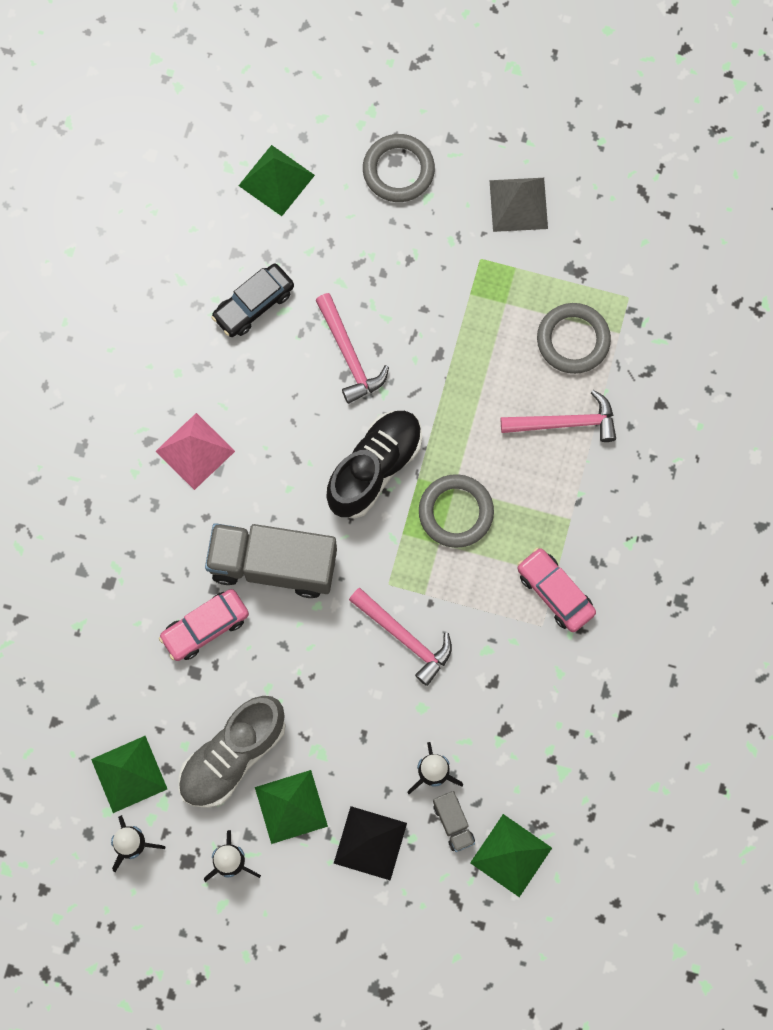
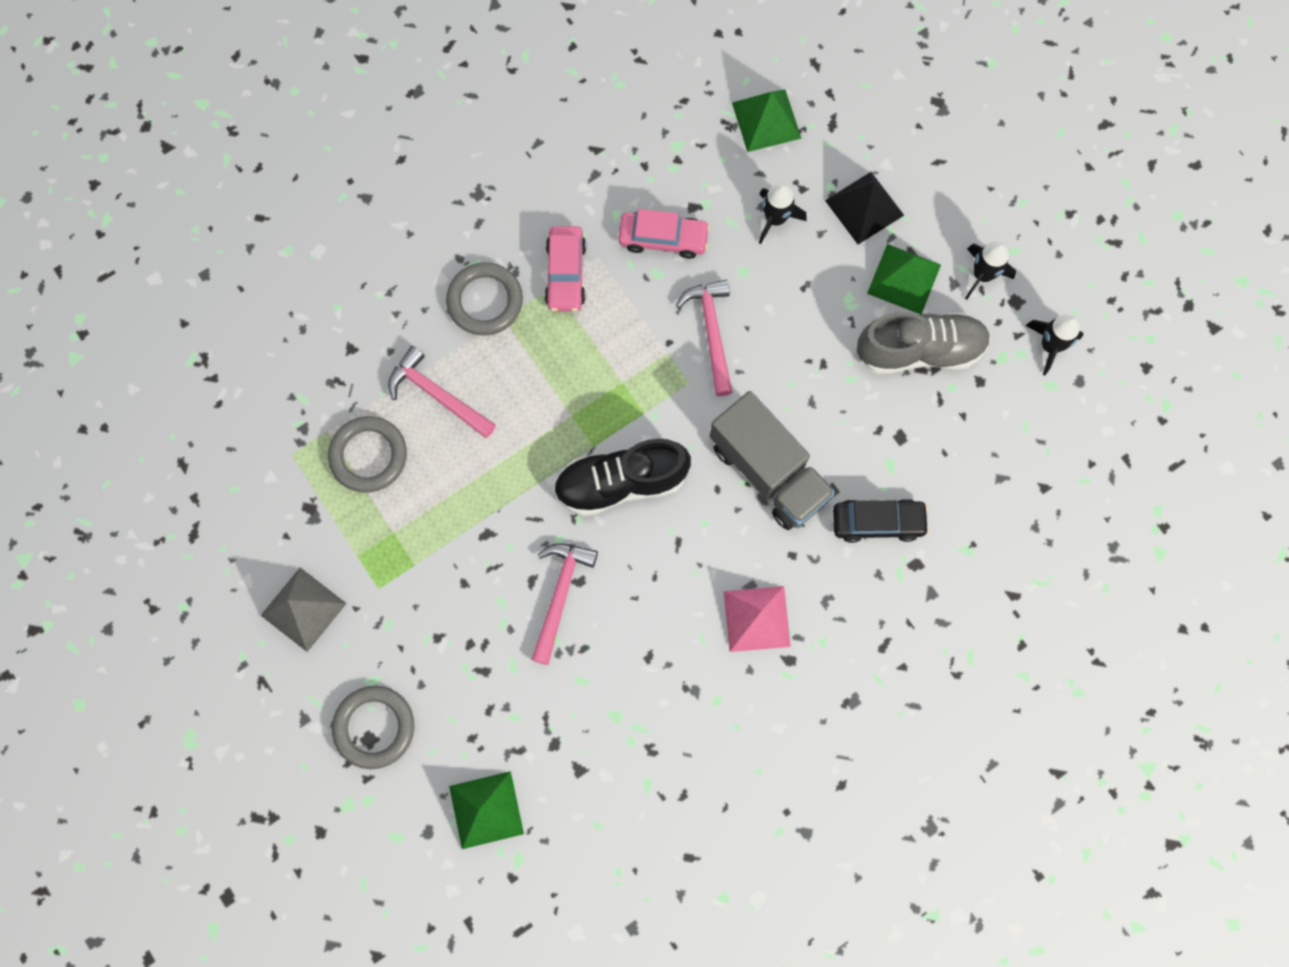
camera: 140 degrees left, 0 degrees up
green pyramid [91,736,167,813] -> none
pink car [159,589,249,661] -> pink car moved to [618,209,710,259]
black car [211,263,294,337] -> black car moved to [833,499,929,543]
grey ring [419,474,494,548] -> grey ring moved to [446,262,523,336]
grey truck [433,791,475,852] -> none

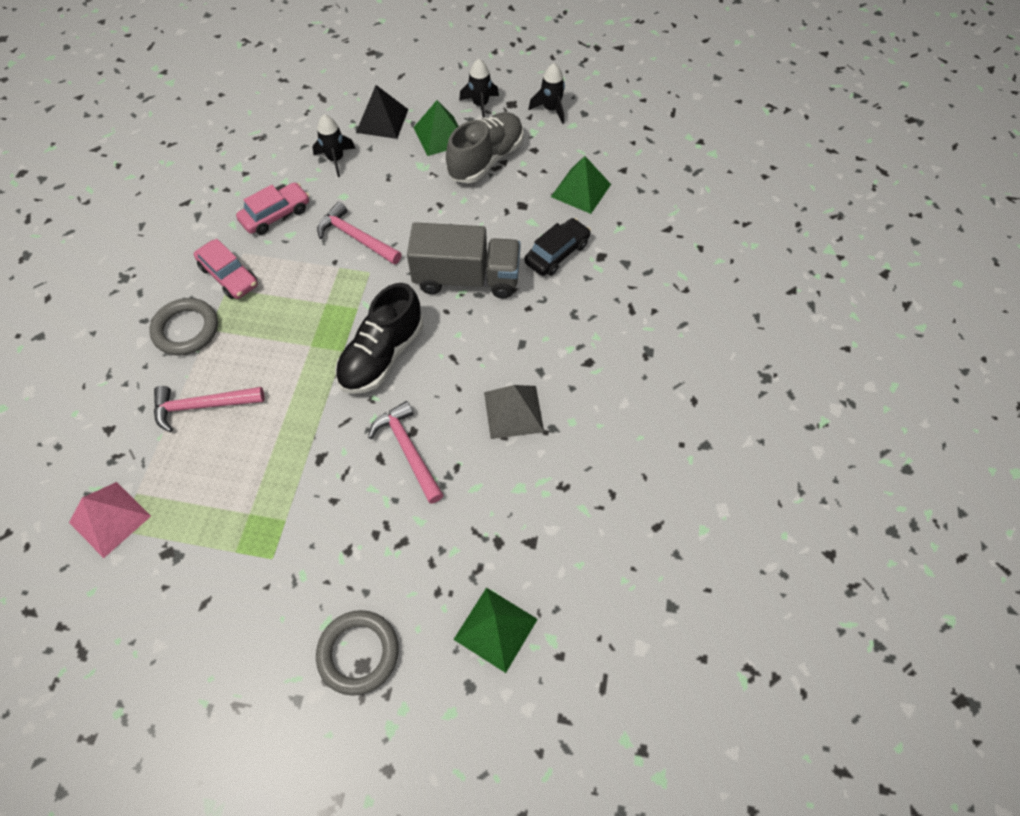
camera: 45 degrees left, 15 degrees down
grey pyramid [260,568,347,652] -> grey pyramid moved to [484,385,544,439]
grey ring [328,416,407,493] -> none
pink pyramid [724,586,791,652] -> pink pyramid moved to [69,482,151,558]
green pyramid [732,89,801,152] -> green pyramid moved to [551,156,611,214]

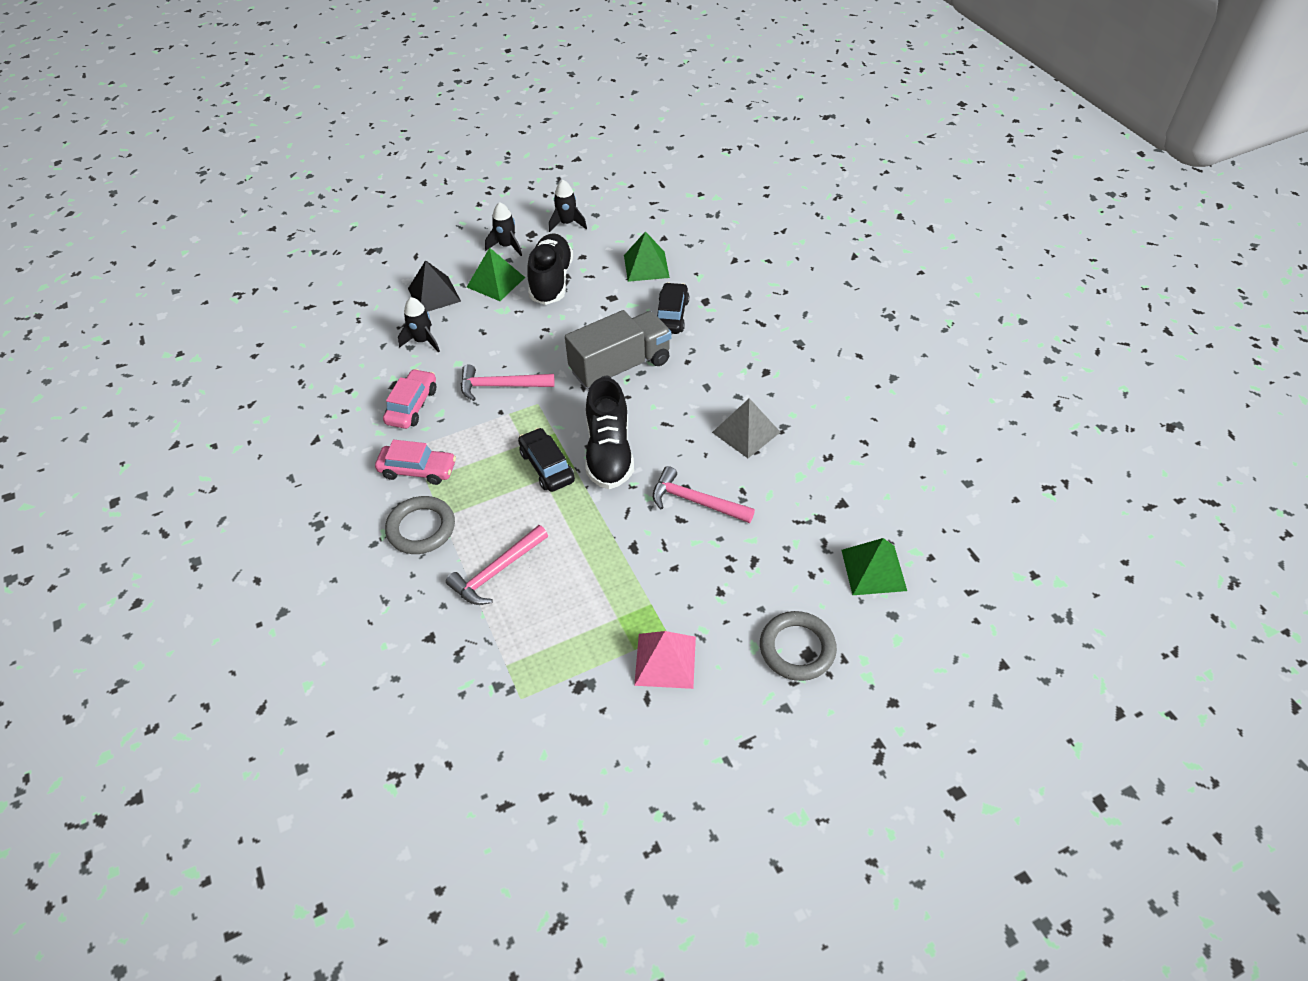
camera: 35 degrees left, 10 degrees down
pink pyramid [69,482,151,558] -> pink pyramid moved to [634,631,696,689]
grey shoe [446,112,523,183] -> black shoe [527,234,573,305]
none -> black car [518,428,575,492]

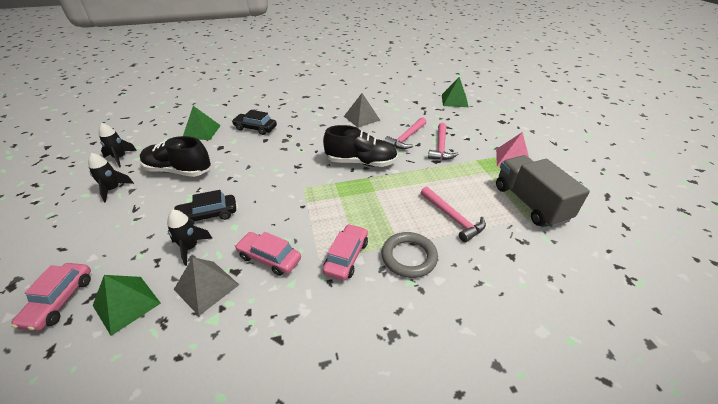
camera: 80 degrees left, 10 degrees down
black pyramid [408,260,461,312] -> none
pink hammer [461,364,555,401] -> pink hammer moved to [428,123,459,160]
green pyramid [467,247,525,301] -> green pyramid moved to [93,275,161,336]
black car [518,428,575,492] -> black car moved to [173,190,236,225]
grey truck [565,310,671,389] -> grey truck moved to [496,155,590,227]
grey ring [760,611,837,681] -> none
none -> pink car [11,263,91,331]
none -> grey pyramid [174,257,239,316]

